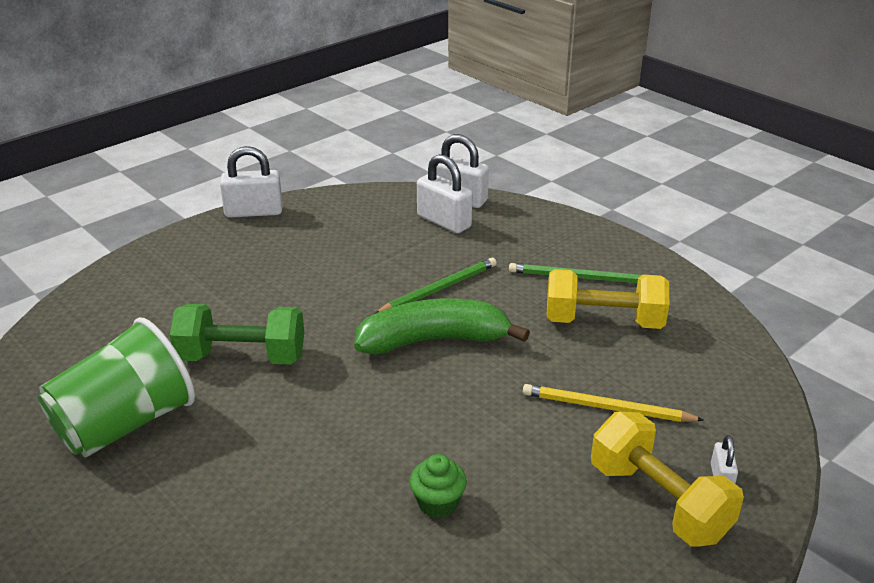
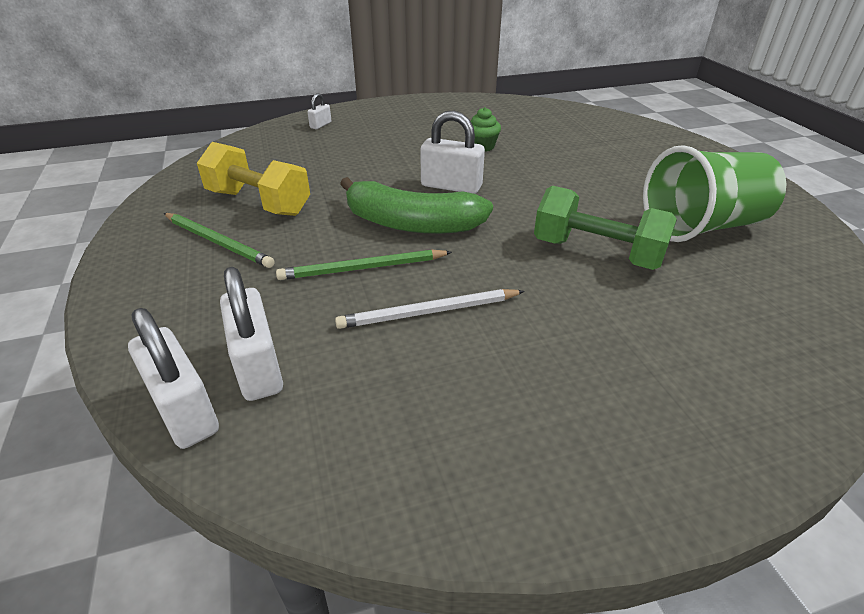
camera: 155 degrees left, 5 degrees up
white padlock [220,146,283,218] -> white padlock moved to [420,111,485,194]
yellow pencil [523,384,704,422] -> none
yellow dumbbell [591,411,744,546] -> none
none -> white pencil [335,289,525,329]

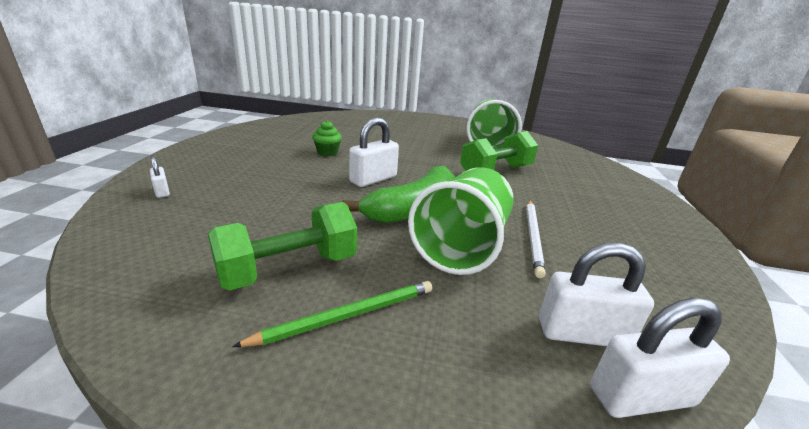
camera: 65 degrees left, 10 degrees down
yellow dumbbell [197,142,310,216] -> green dumbbell [208,202,357,291]
green pencil [276,249,452,280] -> green cup [408,167,514,275]

